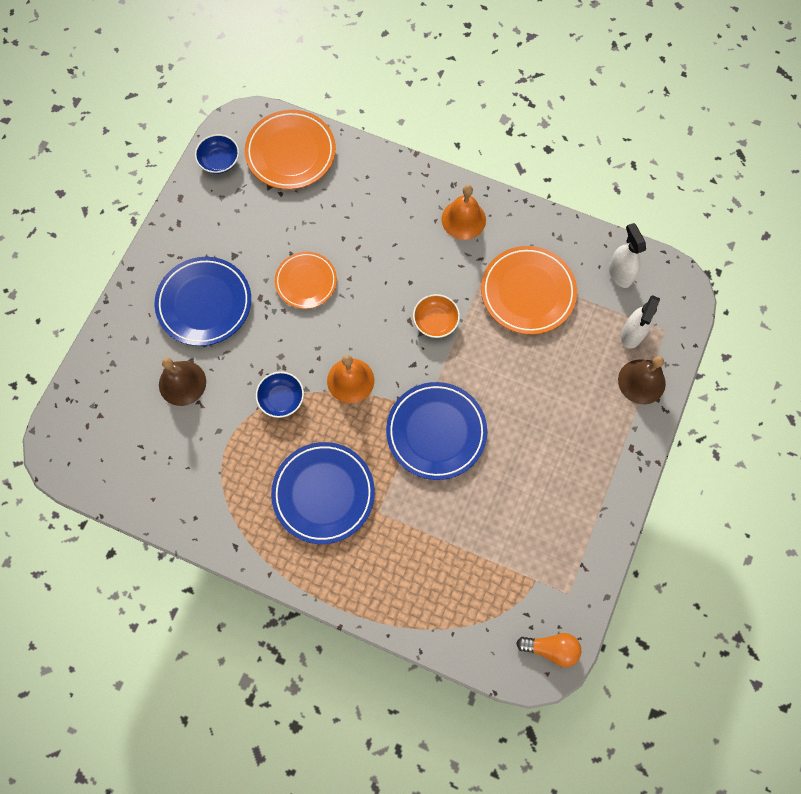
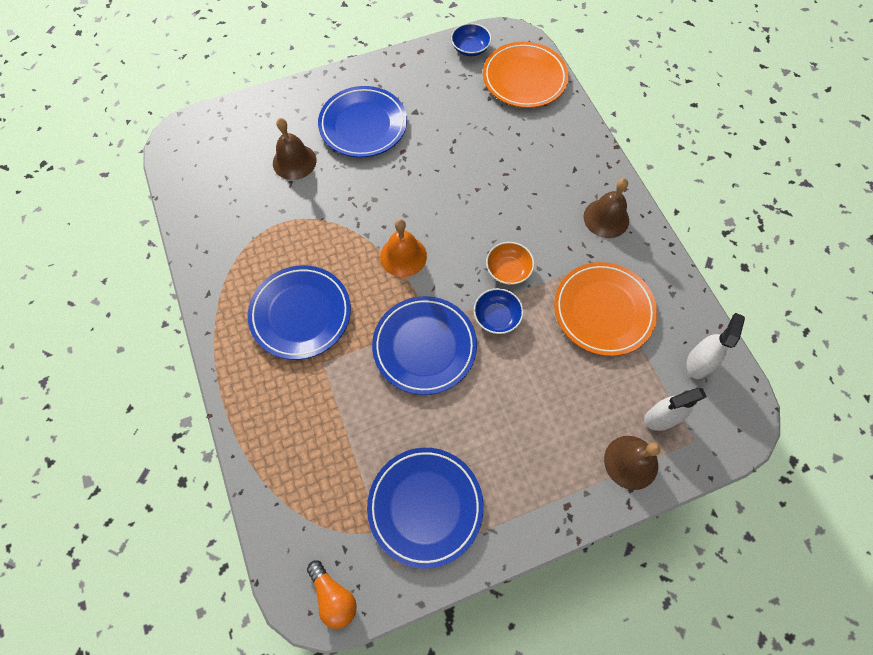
camera: 45 degrees right, 5 degrees down
blue bowl [256,372,304,418] -> blue bowl moved to [474,288,524,334]
orange plate [275,252,337,309] -> none
orange bell [441,185,486,240] -> brown bell [584,178,629,238]
none -> blue plate [367,448,484,569]

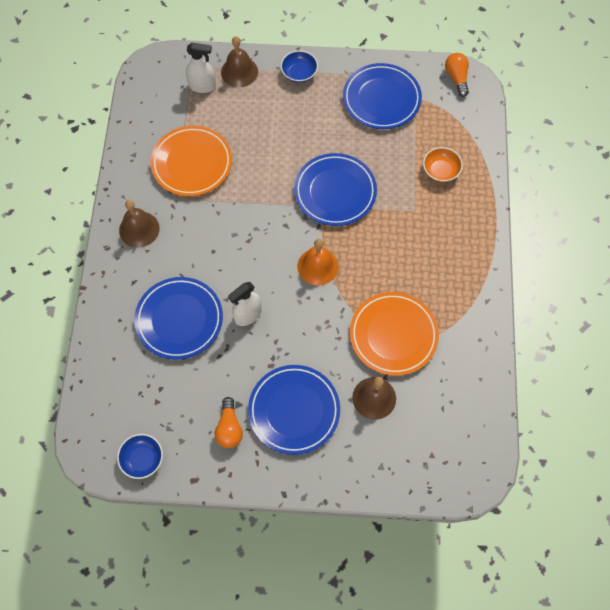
camera: 155 degrees left, 0 degrees up
blue plate [248,265,351,360] -> blue plate moved to [134,277,223,360]
blue bowl [474,288,524,334] -> blue bowl moved to [281,50,318,83]
orange plate [483,42,569,108] -> orange plate moved to [350,292,439,376]
orange bowl [486,242,534,285] -> orange bowl moved to [423,147,463,182]
white spray bottle [687,313,745,379] -> white spray bottle moved to [228,282,262,326]
none -> orange light bulb [215,397,243,448]

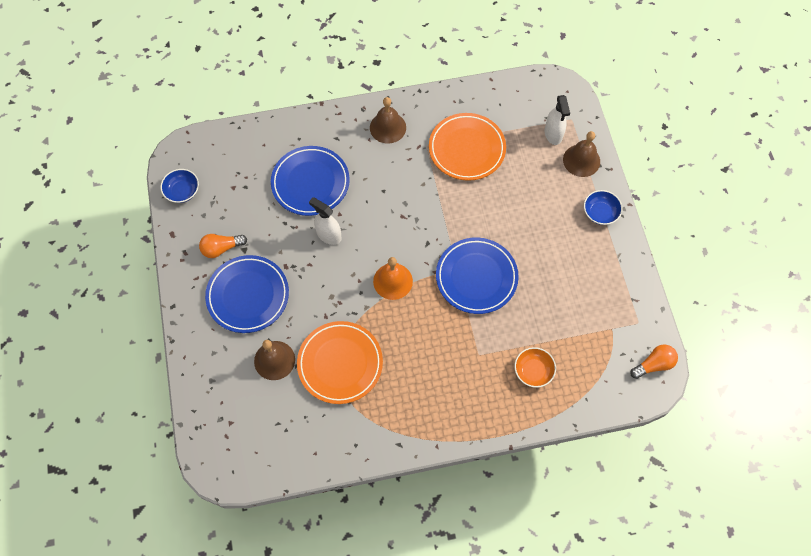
camera: 75 degrees right, 0 degrees up
blue plate [343,63,422,129] -> none

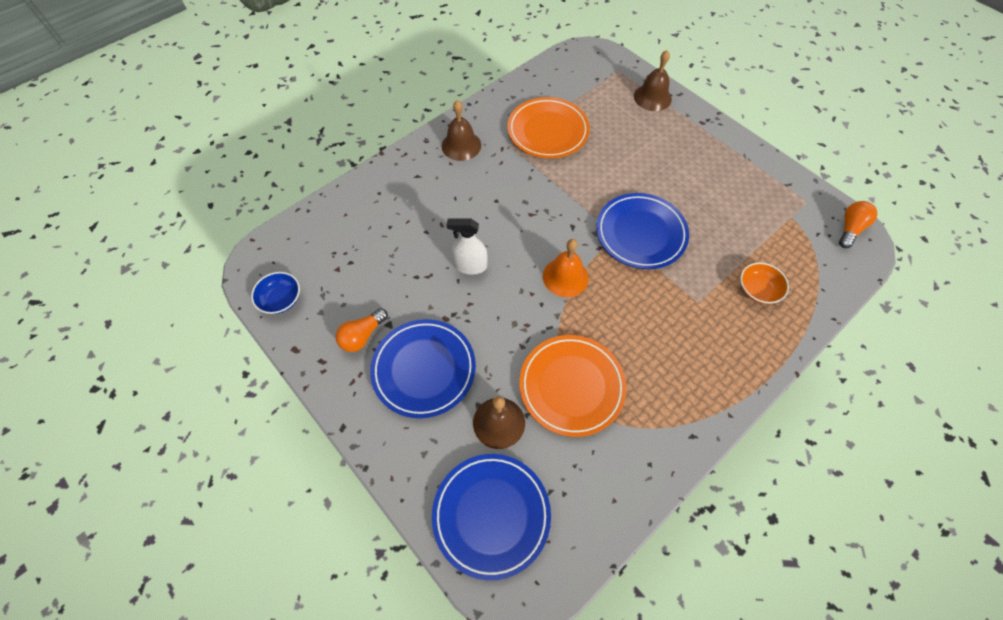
camera: 30 degrees left, 5 degrees down
blue plate [271,146,350,216] -> blue plate moved to [432,454,551,581]
white spray bottle [545,95,570,145] -> none
blue bowl [584,190,622,225] -> none

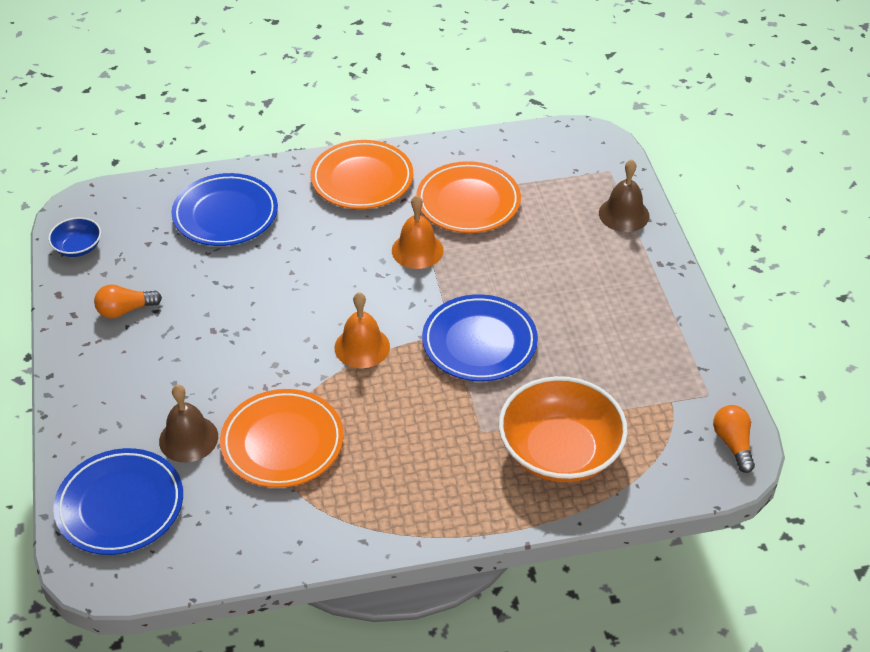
camera: 30 degrees right, 15 degrees down
blue plate [370,319,476,418] -> blue plate moved to [171,173,278,246]
brown bell [441,100,481,161] -> orange plate [310,140,413,209]
white spray bottle [447,218,488,275] -> none
orange bowl [740,262,789,304] -> orange bowl [499,376,628,482], size x2.13
orange light bulb [839,201,877,248] -> orange light bulb turned 75 degrees counterclockwise [713,405,755,473]
none -> orange bell [392,195,444,269]

